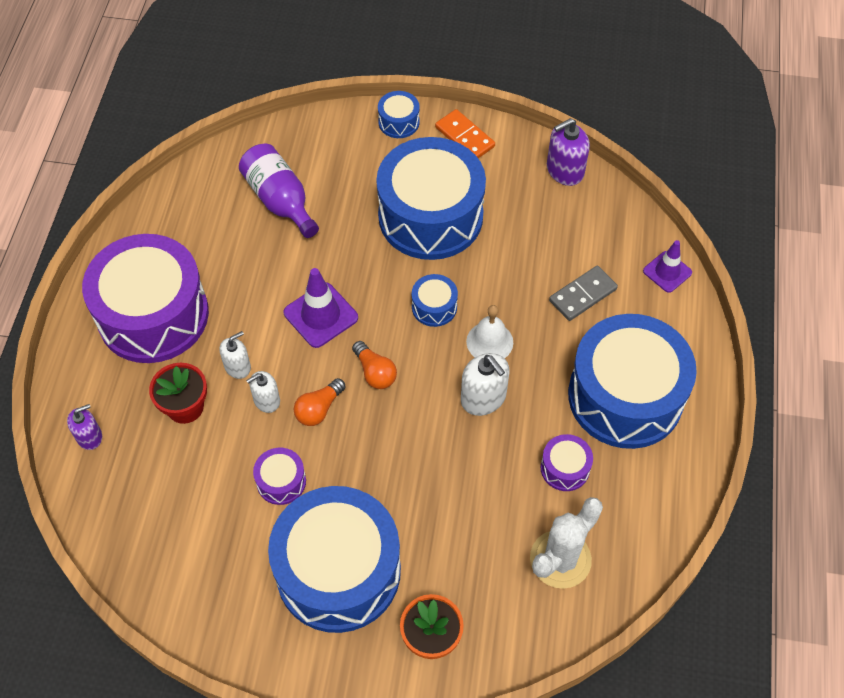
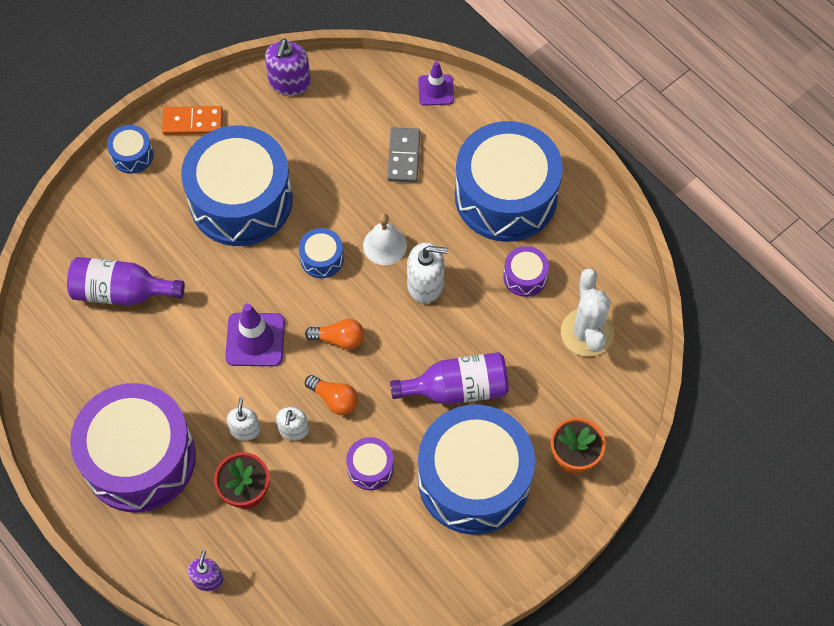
camera: 50 degrees left, 5 degrees up
orange light bulb [294,378,346,426] -> orange light bulb turned 45 degrees counterclockwise [305,375,358,415]
none -> purple bottle [390,352,509,405]

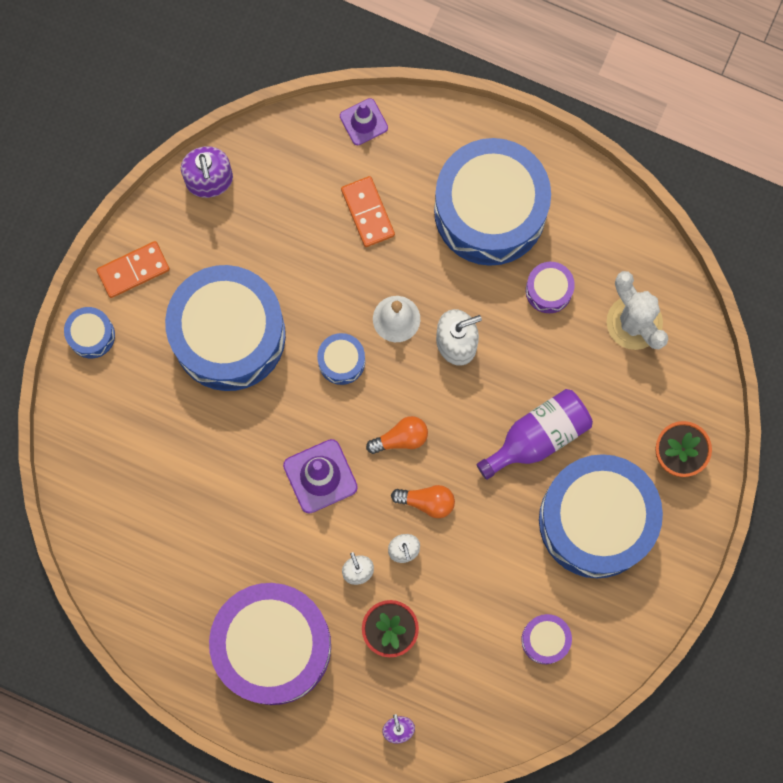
camera: 25 degrees left, 15 degrees up
purple bottle [67,257,185,306] -> none
purple drum [346,437,394,490] -> purple drum moved to [521,614,572,664]
grey domino [387,127,420,183] -> orange domino [341,176,395,247]

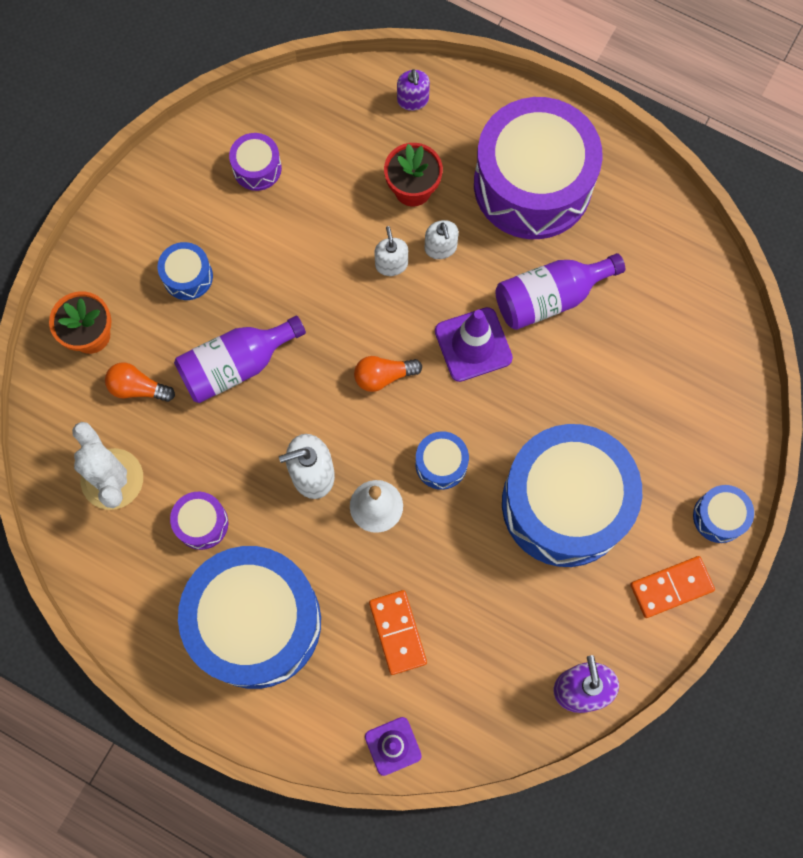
camera: 175 degrees left, 5 degrees down
orange light bulb [391,485,455,518] -> orange light bulb moved to [105,363,175,402]
blue drum [539,454,663,578] -> blue drum [158,242,213,300], size x0.41
none -> purple bottle [495,253,625,330]

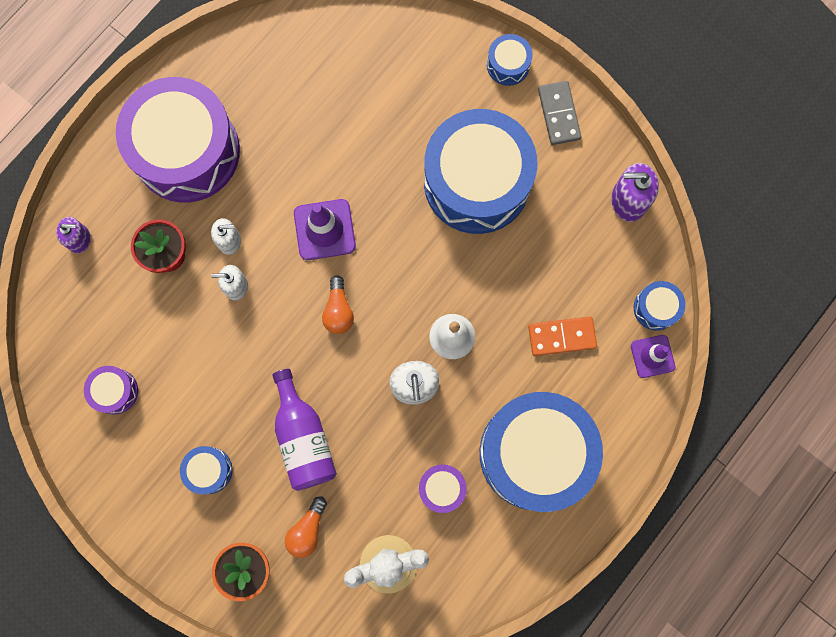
camera: 80 degrees left, 5 degrees up
blue drum [415,431,469,490] -> blue drum moved to [634,281,686,331]
purple bottle [495,253,625,330] -> none
orange domino [630,556,715,618] -> grey domino [538,81,581,145]

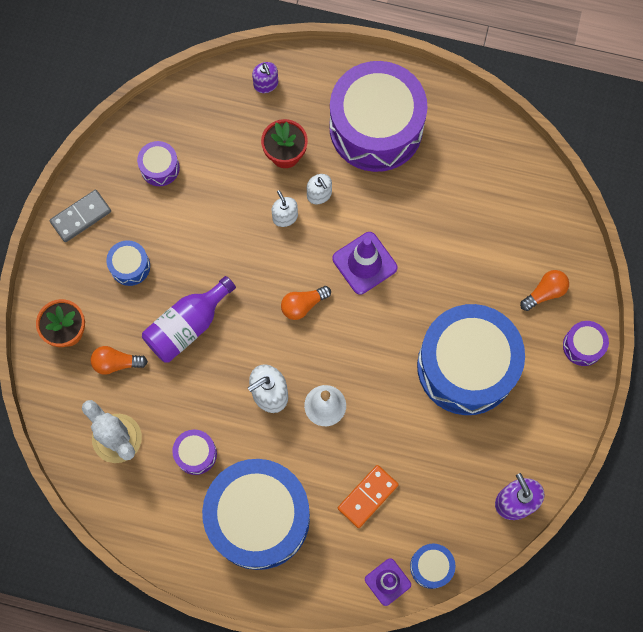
camera: 65 degrees right, 5 degrees down
blue drum [487,34,533,86] -> purple drum [563,321,609,366]
orange domino [528,317,597,356] -> orange domino turned 75 degrees clockwise [338,465,399,528]
grey domino [538,81,581,145] -> grey domino moved to [50,190,111,242]
none -> orange light bulb [520,270,569,311]

